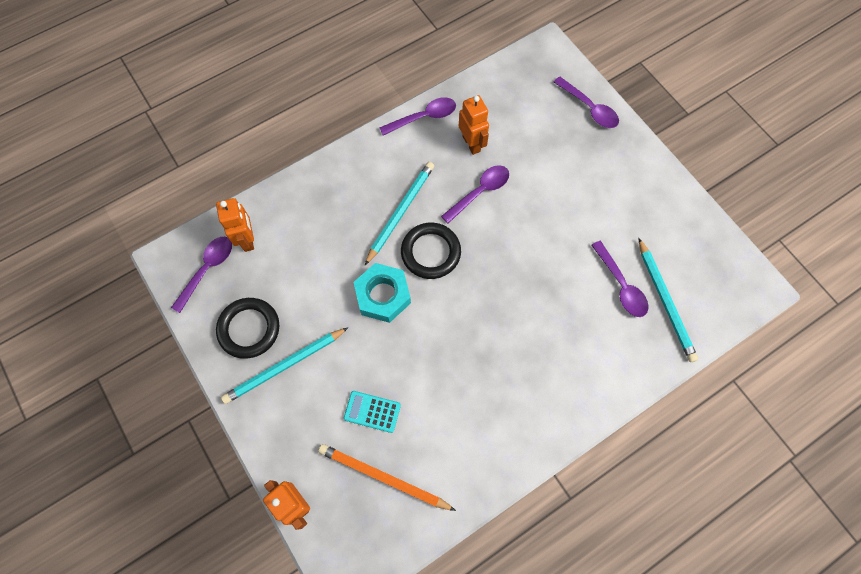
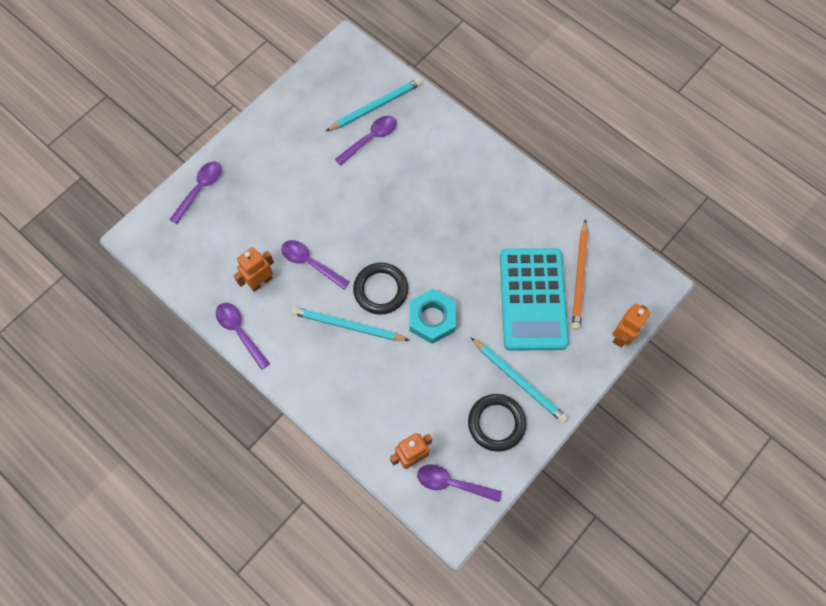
camera: 105 degrees left, 0 degrees up
turquoise calculator [344,391,401,433] -> turquoise calculator [500,248,569,351], size x2.43

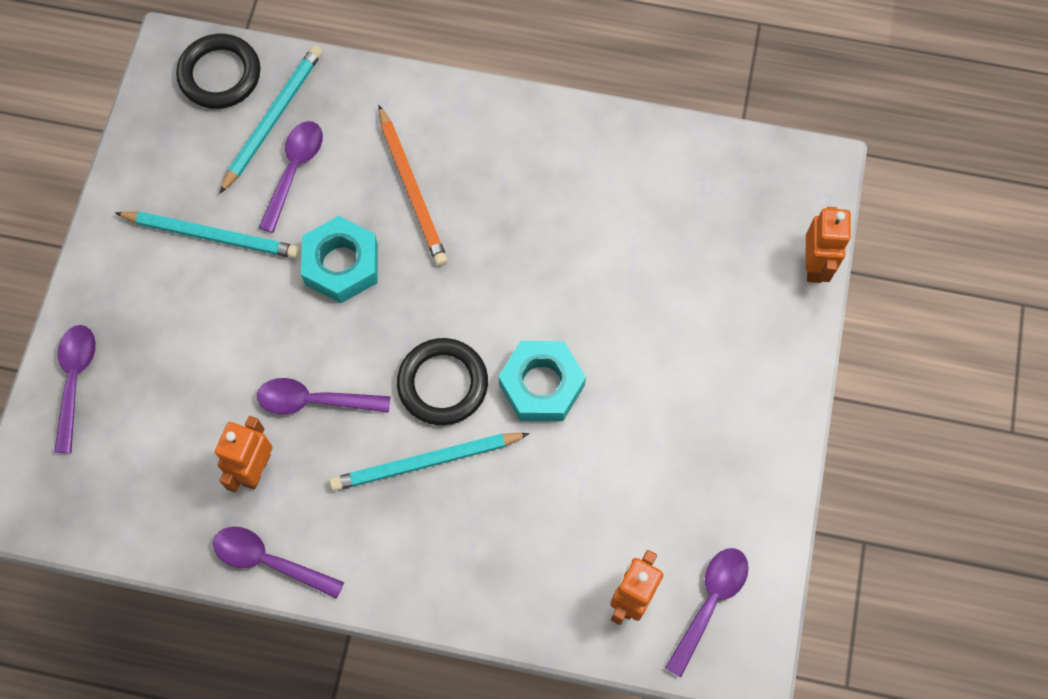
camera: 30 degrees left, 0 degrees up
purple spoon [417,464,502,502] -> purple spoon turned 135 degrees clockwise [665,548,749,677]
black ring [468,394,526,452] -> black ring moved to [176,34,260,109]
turquoise pencil [470,337,568,423] -> turquoise pencil moved to [115,212,300,259]
turquoise calculator [500,248,569,351] -> none
orange pencil [572,219,588,330] -> orange pencil moved to [378,105,448,266]
none -> turquoise nut [301,216,378,303]

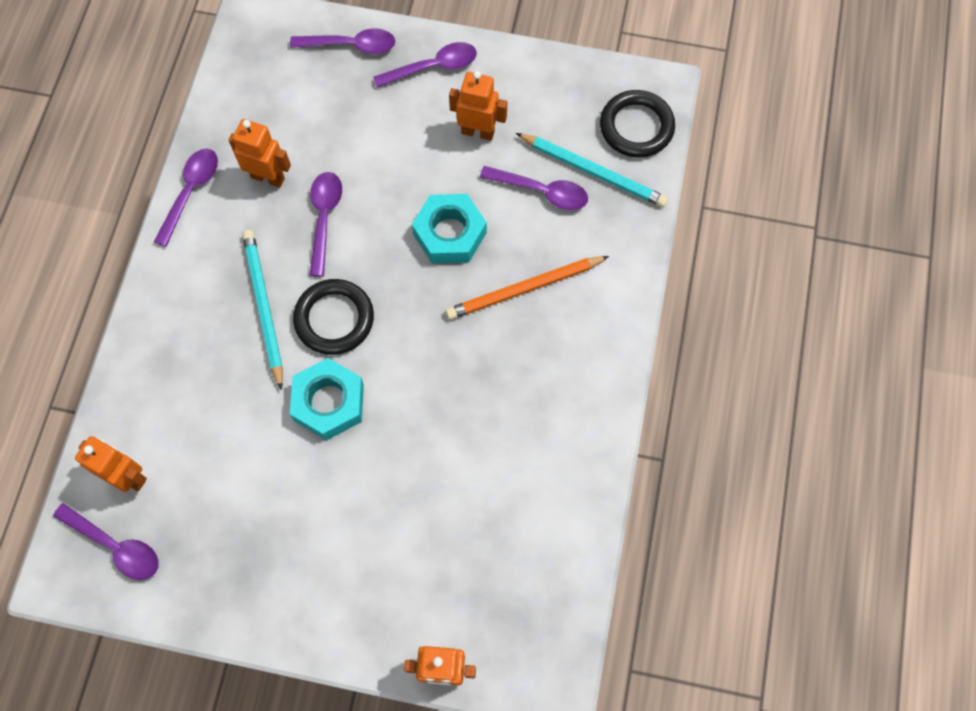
camera: 90 degrees right, 0 degrees up
turquoise pencil [115,212,300,259] -> orange robot [449,71,507,141]
none -> purple spoon [373,42,477,88]

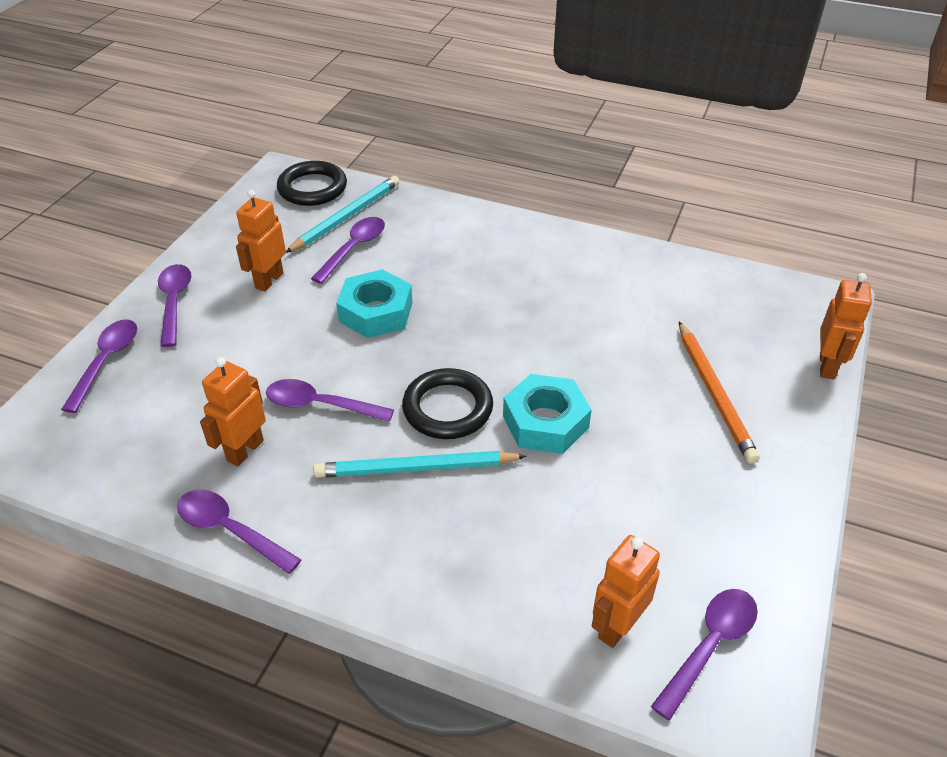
camera: 80 degrees left, 25 degrees down
orange pencil [446,256,609,320] -> orange pencil moved to [679,321,760,464]

